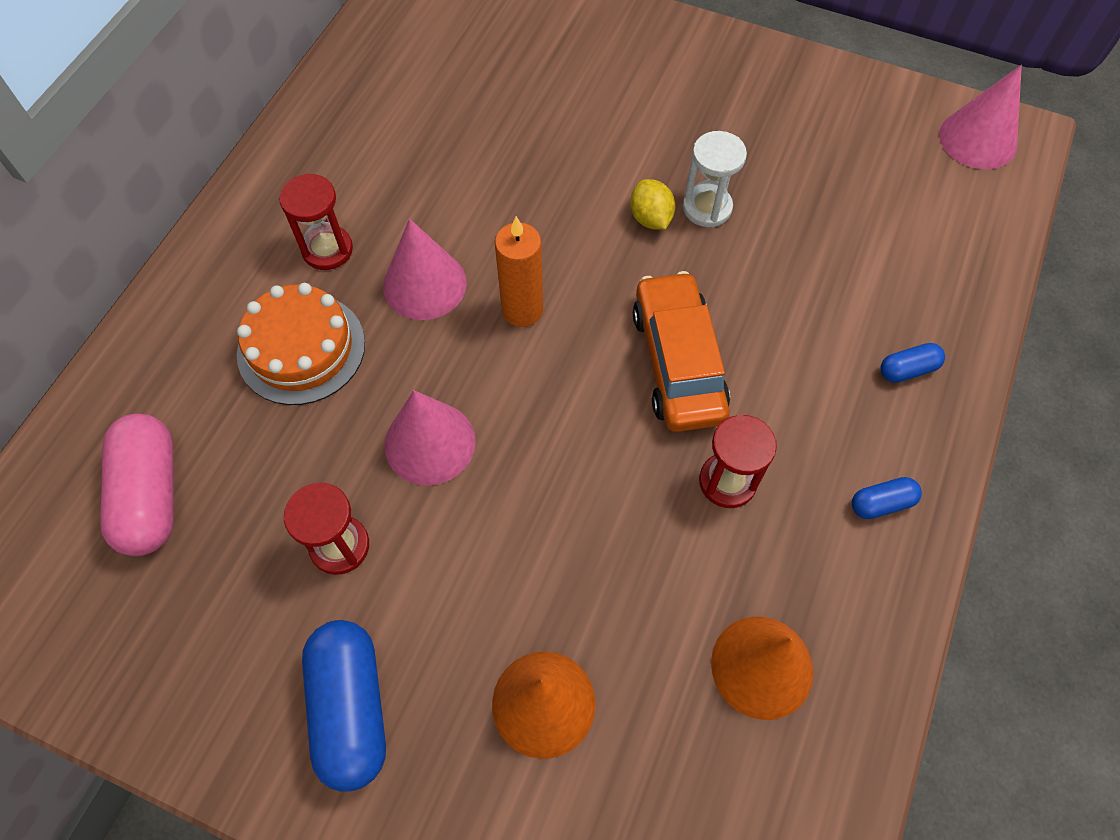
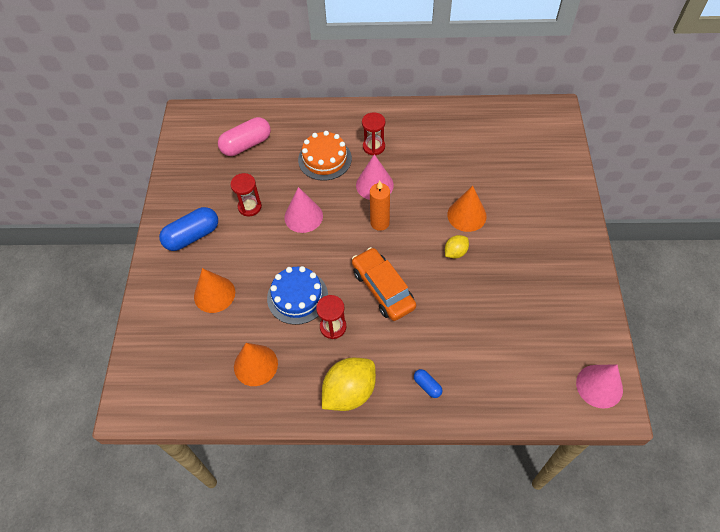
camera: 70 degrees right, 5 degrees down
orange car [633,271,730,432] -> orange car turned 90 degrees counterclockwise [352,247,416,321]
white hourglass [683,131,747,227] -> none
blue capsule [852,477,922,519] -> yellow lemon [322,358,376,411]
none -> blue cake [267,266,328,325]
none -> orange cone [447,186,487,232]

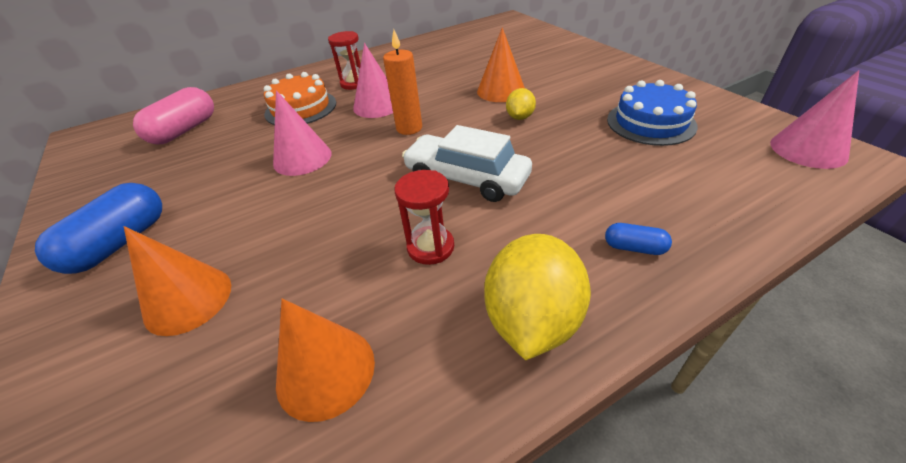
camera: 30 degrees left, 15 degrees down
red hourglass [230,173,262,216] -> none
blue cake [267,266,328,325] -> blue cake moved to [607,80,698,146]
orange car [352,247,416,321] -> white car [402,125,532,202]

